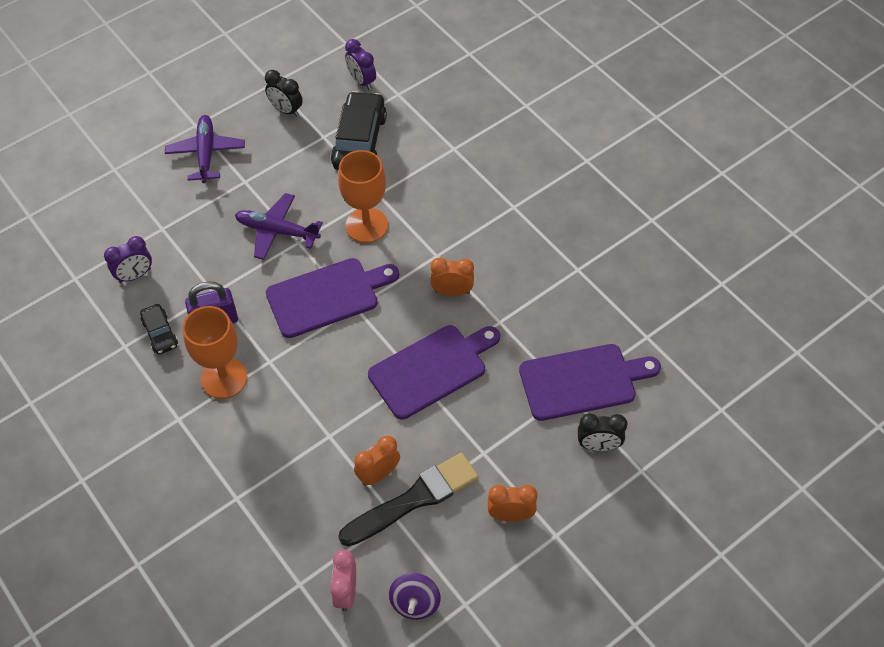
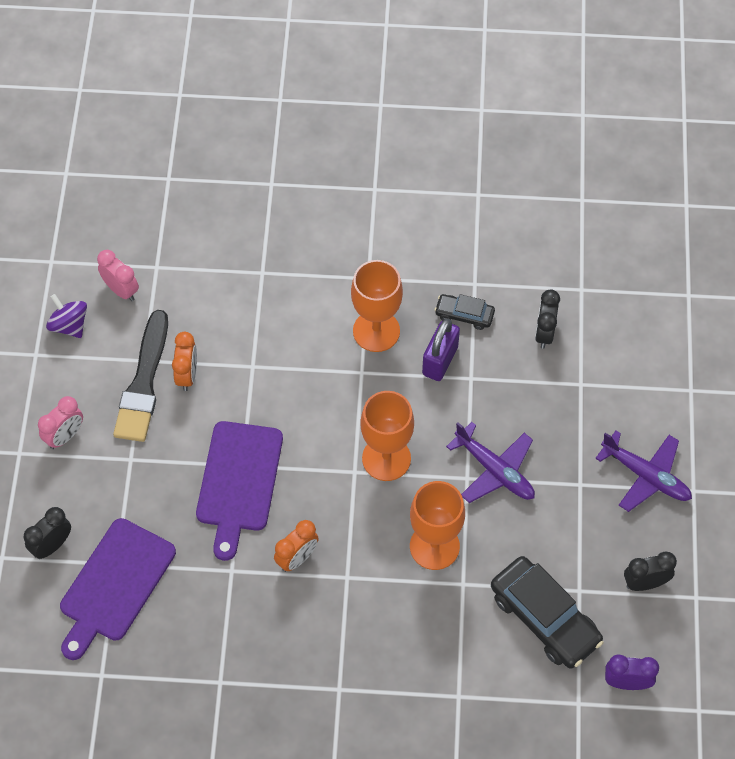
camera: 130 degrees right, 5 degrees up
purple clock [104,236,152,283] -> black clock [535,290,560,349]
purple plane [235,193,323,260] -> purple plane turned 75 degrees clockwise [446,422,535,503]
purple cutting board [266,258,399,338] -> orange goblet [360,391,414,481]
orange clock [488,485,538,521] -> pink clock [38,396,83,449]

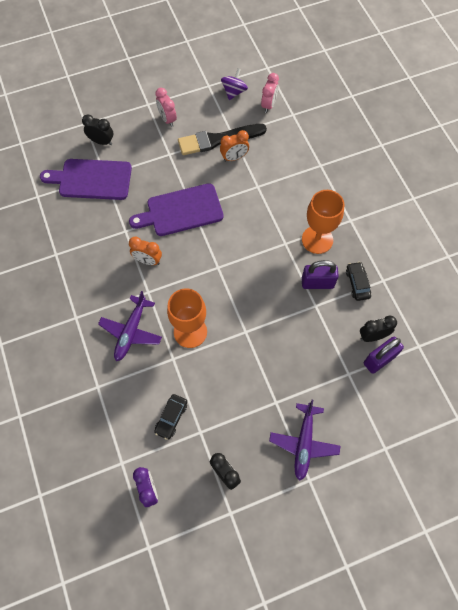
camera: 65 degrees right, 5 degrees up
pink clock [38,396,83,449] -> pink clock turned 45 degrees clockwise [155,88,177,127]
orange goblet [360,391,414,481] -> none
purple plane [446,422,535,503] -> purple plane moved to [98,291,162,361]
black car [491,556,603,669] -> black car [154,394,187,440], size x0.52
none -> purple padlock [364,337,404,374]

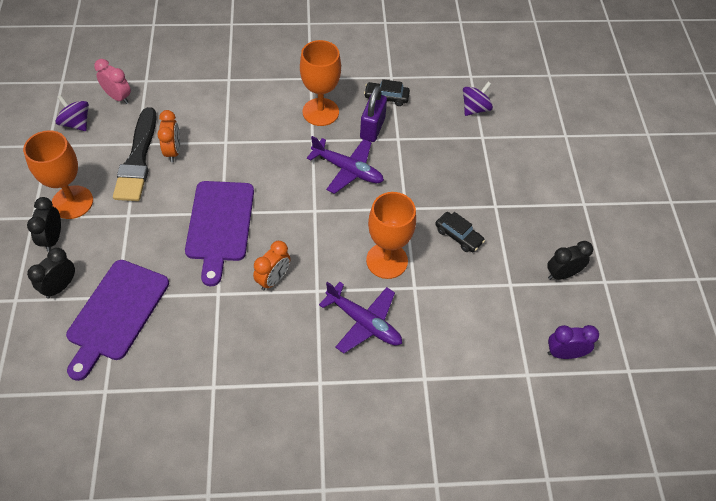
camera: 75 degrees left, 10 degrees down
black car [154,394,187,440] -> black car moved to [435,212,485,252]
pink clock [155,88,177,127] -> orange goblet [23,130,93,219]
purple plane [269,400,340,481] -> purple plane moved to [307,136,384,194]
black clock [360,315,397,342] -> black clock moved to [27,197,61,252]
purple padlock [364,337,404,374] -> purple spinning top [463,82,493,116]

